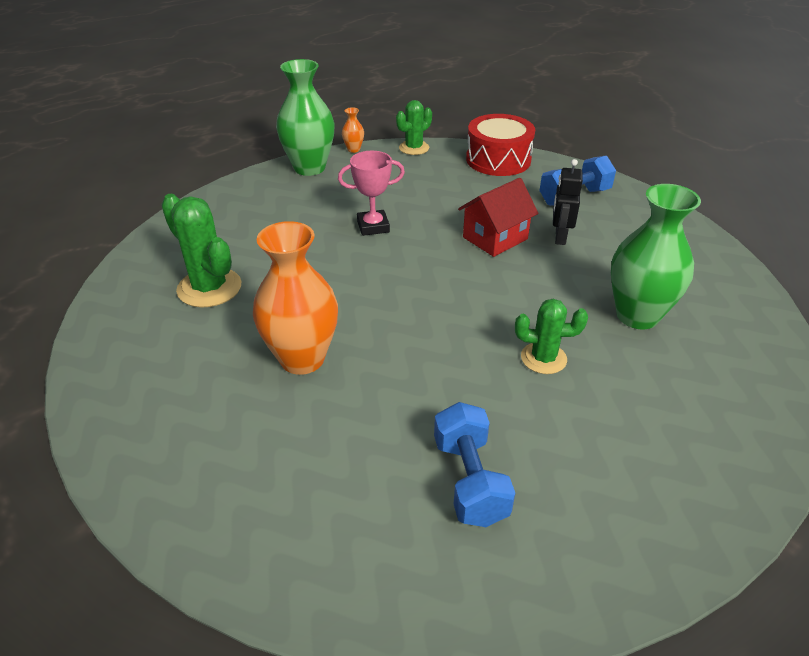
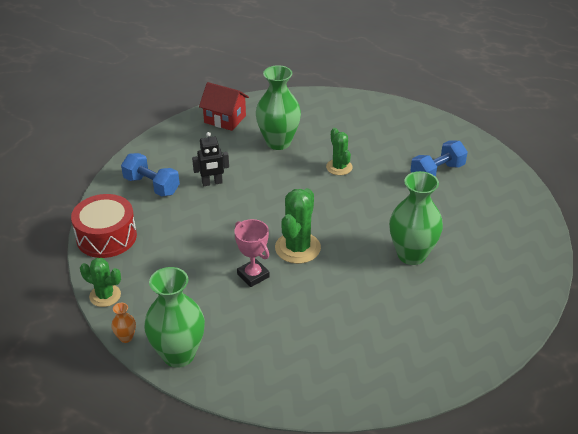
camera: 115 degrees left, 0 degrees up
green cactus [161,194,241,308] -> green cactus moved to [275,188,321,264]
orange vase [253,221,338,375] -> green vase [389,171,443,265]
red house [458,178,539,257] -> red house moved to [199,82,249,131]

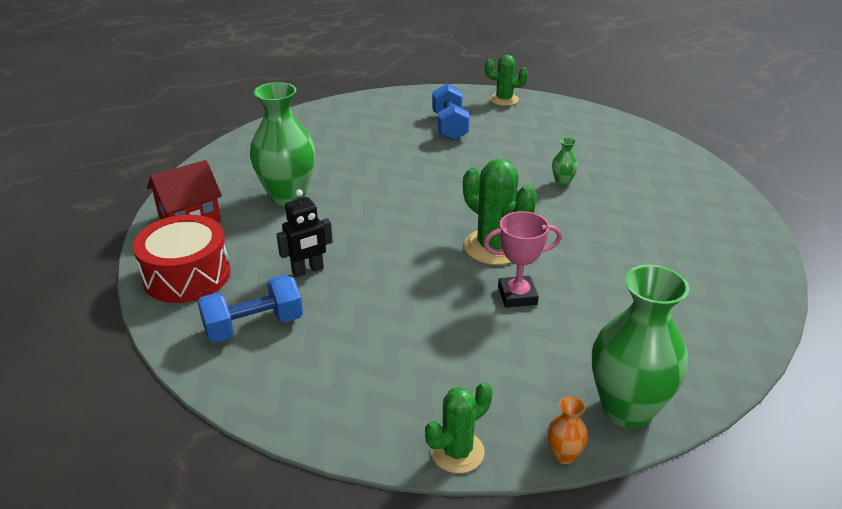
camera: 60 degrees left, 5 degrees down
red drum [71,194,137,258] -> red drum moved to [133,215,231,303]
black robot [192,132,229,186] -> black robot turned 45 degrees clockwise [276,189,333,278]
green cactus [326,128,353,175] -> green cactus moved to [485,55,528,106]
green vase [389,171,443,265] -> green vase [552,137,578,186], size x0.42

